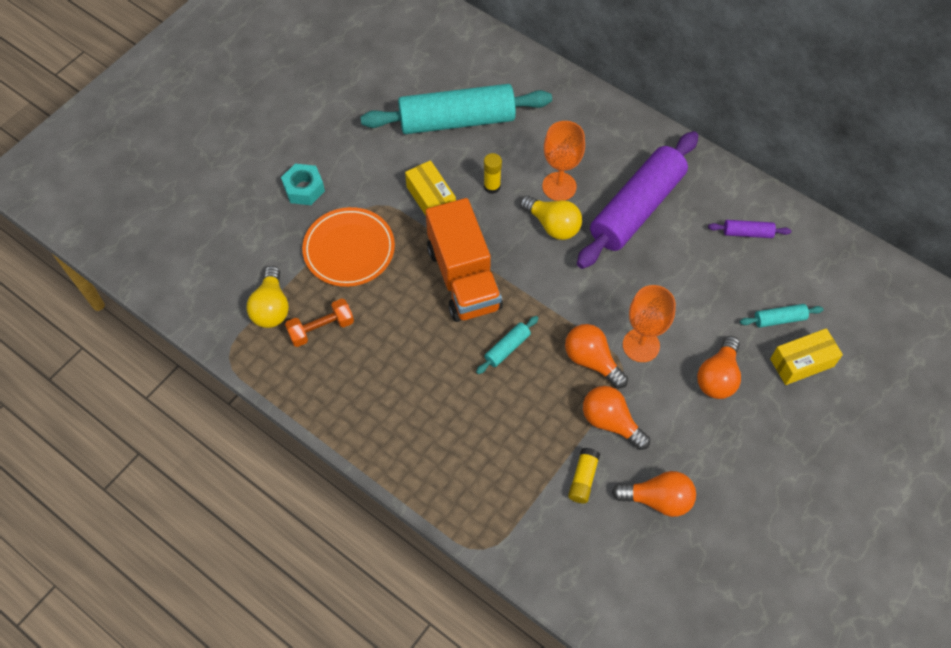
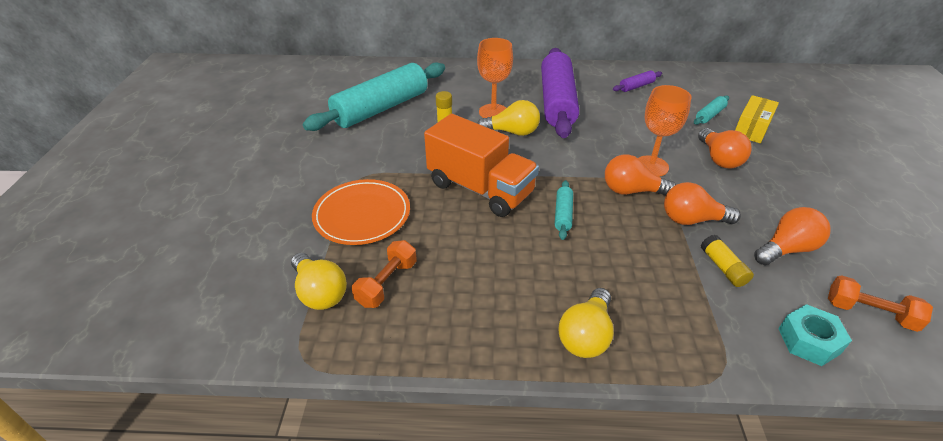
camera: 35 degrees left, 20 degrees down
turquoise nut [281,164,325,205] -> turquoise nut moved to [778,304,852,366]
yellow box [405,160,456,216] -> none
none -> yellow light bulb [559,288,614,358]
none -> orange dumbbell [828,275,933,332]

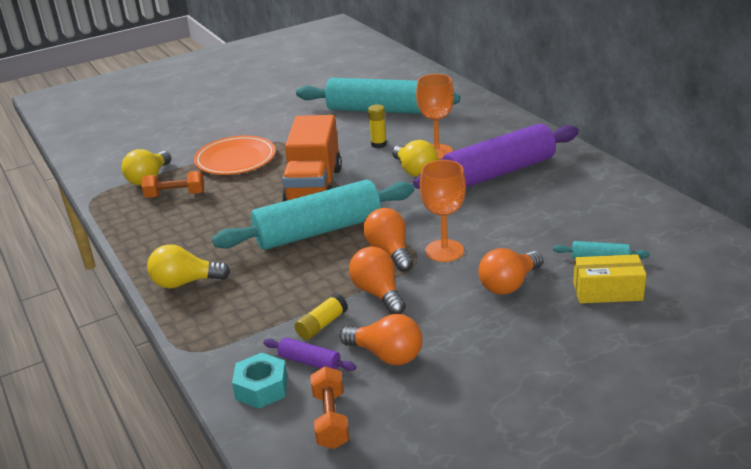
camera: 60 degrees right, 10 degrees down
turquoise rolling pin [555,180,573,240] -> turquoise rolling pin [212,180,414,250], size x2.47
purple rolling pin [613,71,662,92] -> purple rolling pin moved to [263,337,356,371]

